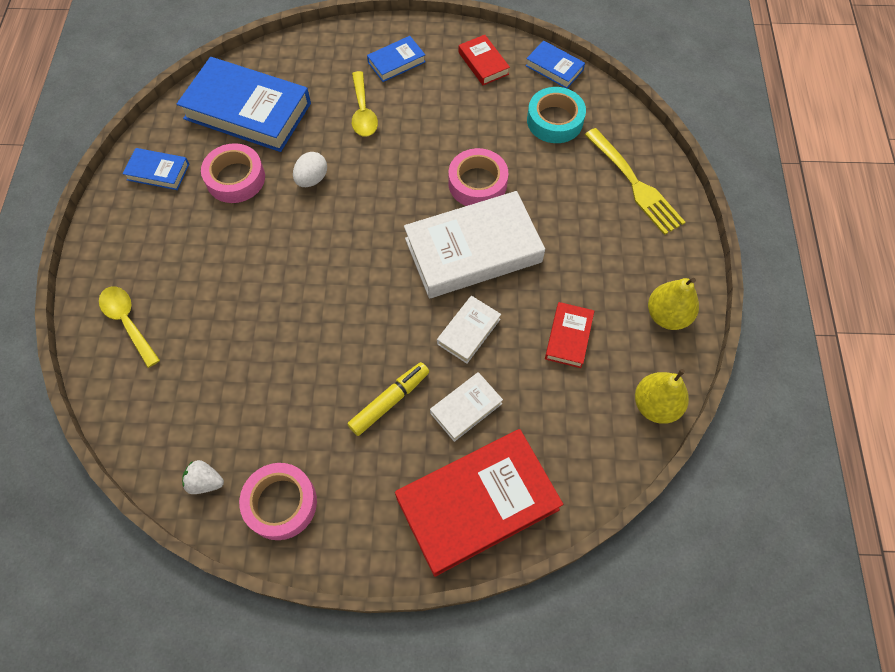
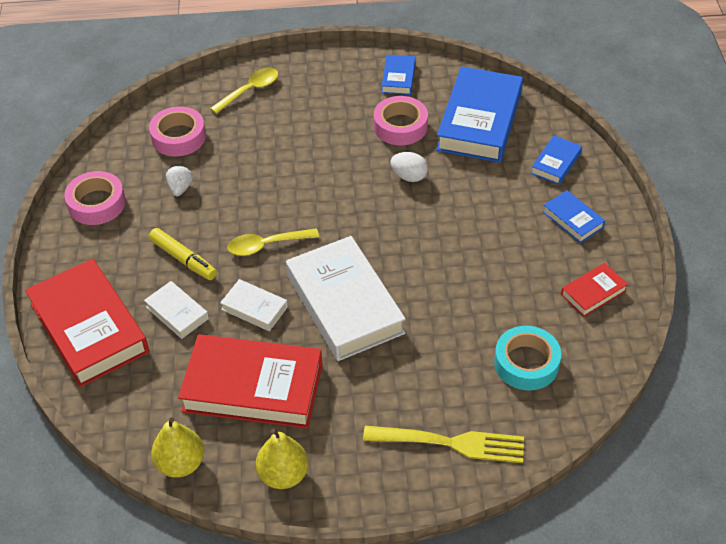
camera: 85 degrees right, 15 degrees down
white strawberry [182,460,224,494] -> white strawberry moved to [166,165,193,196]
yellow spoon [352,71,378,137] -> yellow spoon moved to [227,228,319,256]
pink tape [449,148,508,206] -> pink tape moved to [149,106,206,156]
blue book [526,40,585,88] -> blue book moved to [531,135,582,185]
red book [545,302,594,368] -> red book [178,334,323,428], size x2.12
yellow fork [585,128,685,235] -> yellow fork turned 135 degrees counterclockwise [363,426,524,463]

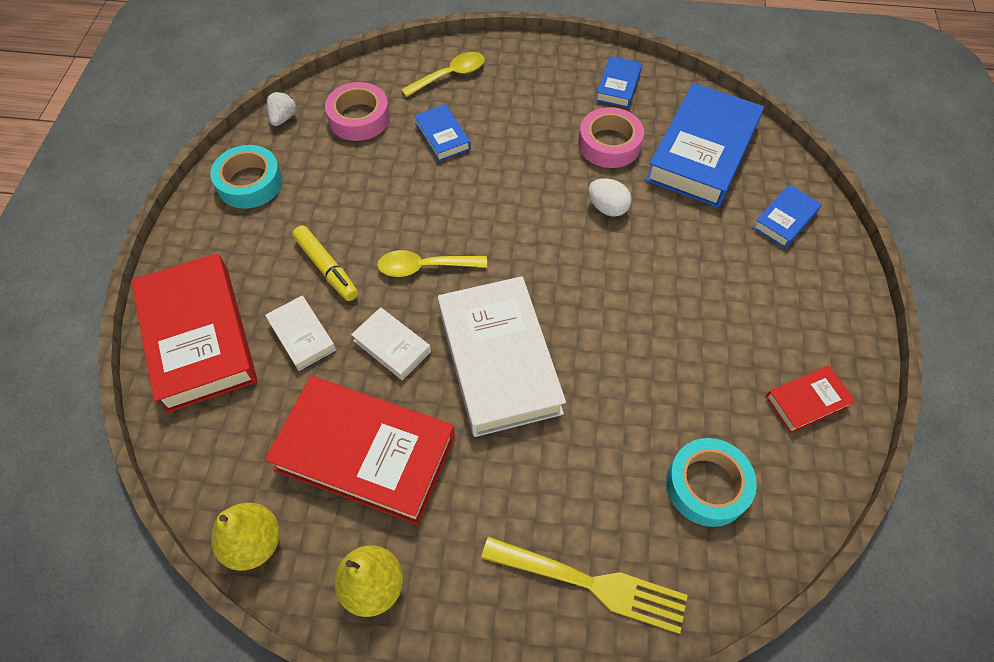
camera: 10 degrees right, 10 degrees up
pink tape [64,171,126,225] -> turquoise tape [210,145,283,209]
white strawberry [166,165,193,196] -> white strawberry moved to [267,92,296,126]
blue book [543,190,605,243] -> blue book moved to [414,104,471,161]

